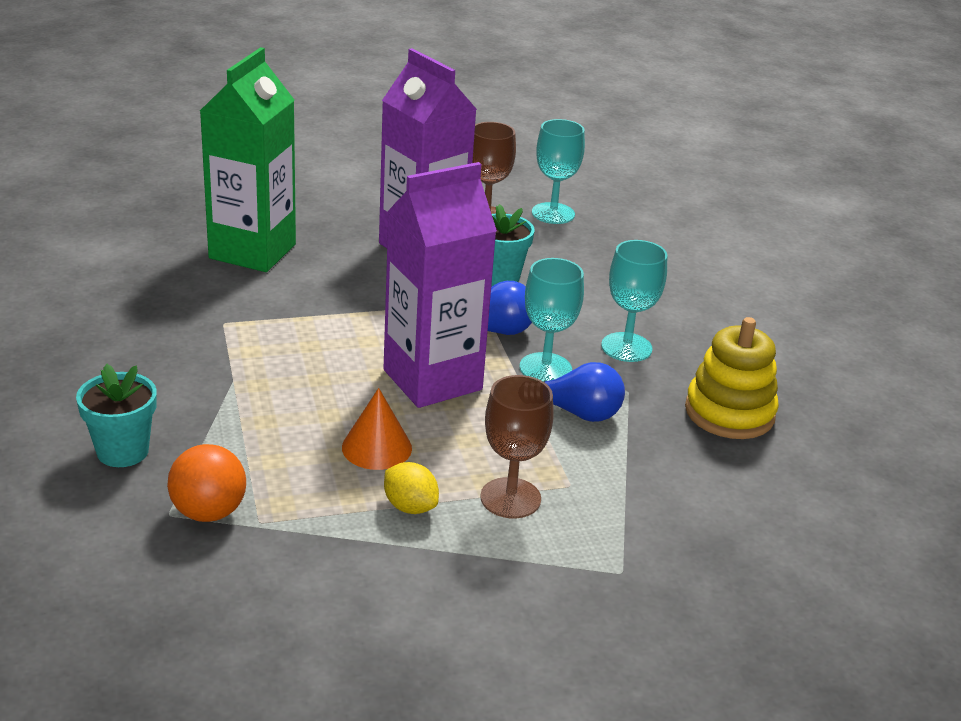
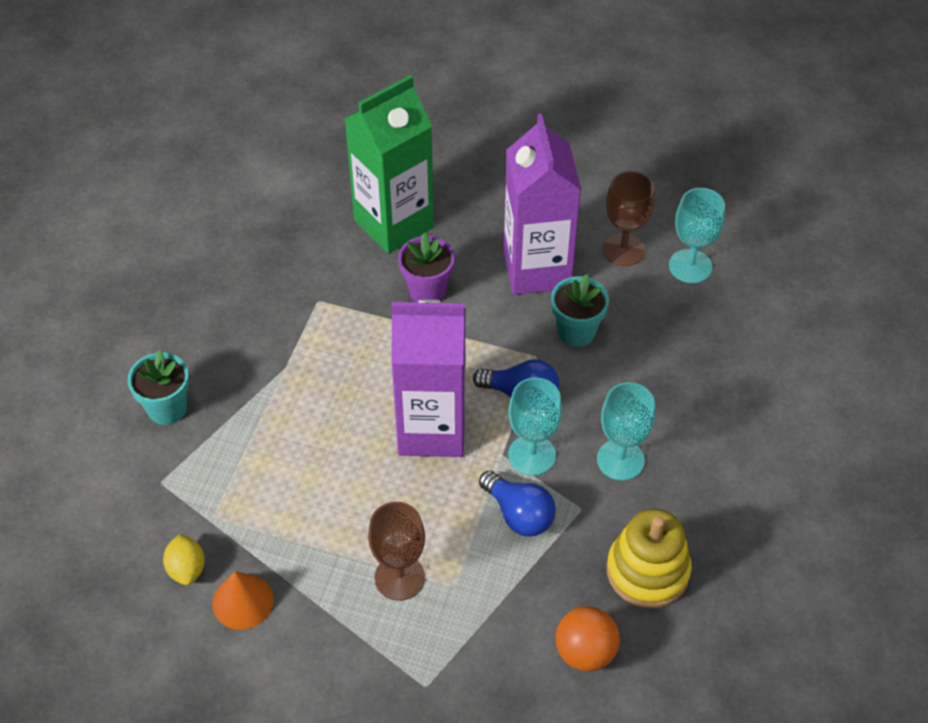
camera: 35 degrees right, 20 degrees up
orange ball [167,444,246,522] -> orange ball moved to [556,606,620,672]
orange cone [342,388,412,470] -> orange cone moved to [212,571,274,630]
yellow lemon [384,462,439,514] -> yellow lemon moved to [163,534,205,585]
none -> purple flower pot [398,232,455,302]

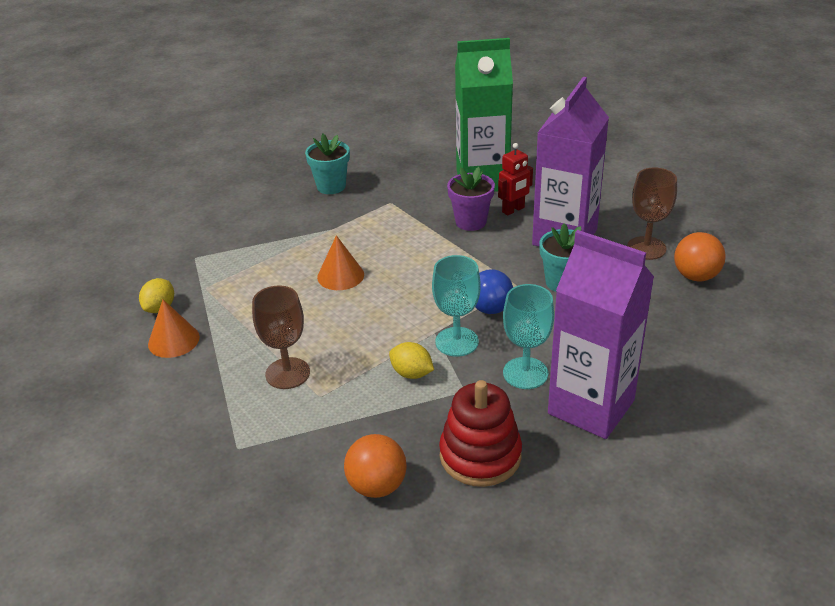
camera: 35 degrees right, 15 degrees down
turquoise flower pot [127,350,189,425] -> turquoise flower pot moved to [305,134,350,194]
purple carton [391,299,466,457] -> purple carton moved to [548,230,654,439]
blue light bulb [479,470,556,537] -> yellow lemon [389,342,434,379]
yellow stacking toy [607,509,692,608] -> red stacking toy [439,380,522,487]
turquoise goblet [669,188,725,283] -> orange ball [674,232,726,281]
none -> orange cone [317,235,364,290]
none -> red robot [498,143,533,216]

